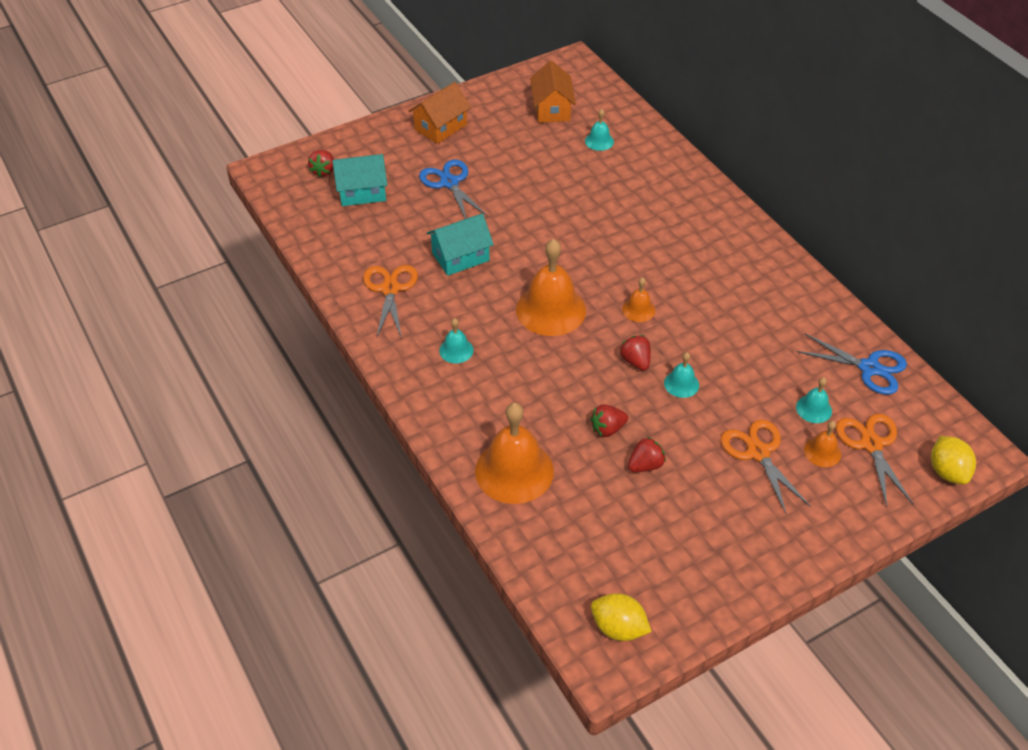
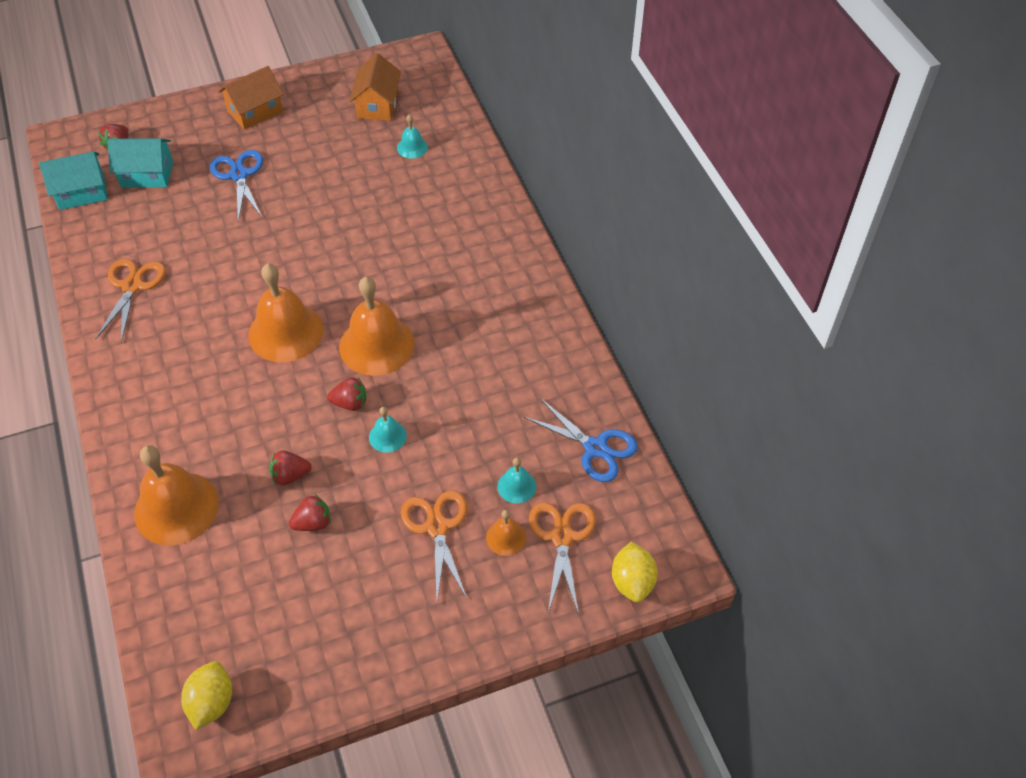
camera: 10 degrees right, 5 degrees up
turquoise house [426,214,494,276] -> turquoise house moved to [39,151,108,210]
turquoise bell [439,318,474,364] -> none
yellow lemon [591,593,652,641] -> yellow lemon turned 60 degrees clockwise [181,661,232,730]
red strawberry [620,335,651,371] -> red strawberry turned 105 degrees clockwise [327,377,366,411]
orange bell [622,277,655,322] -> orange bell [339,277,415,376], size x2.11

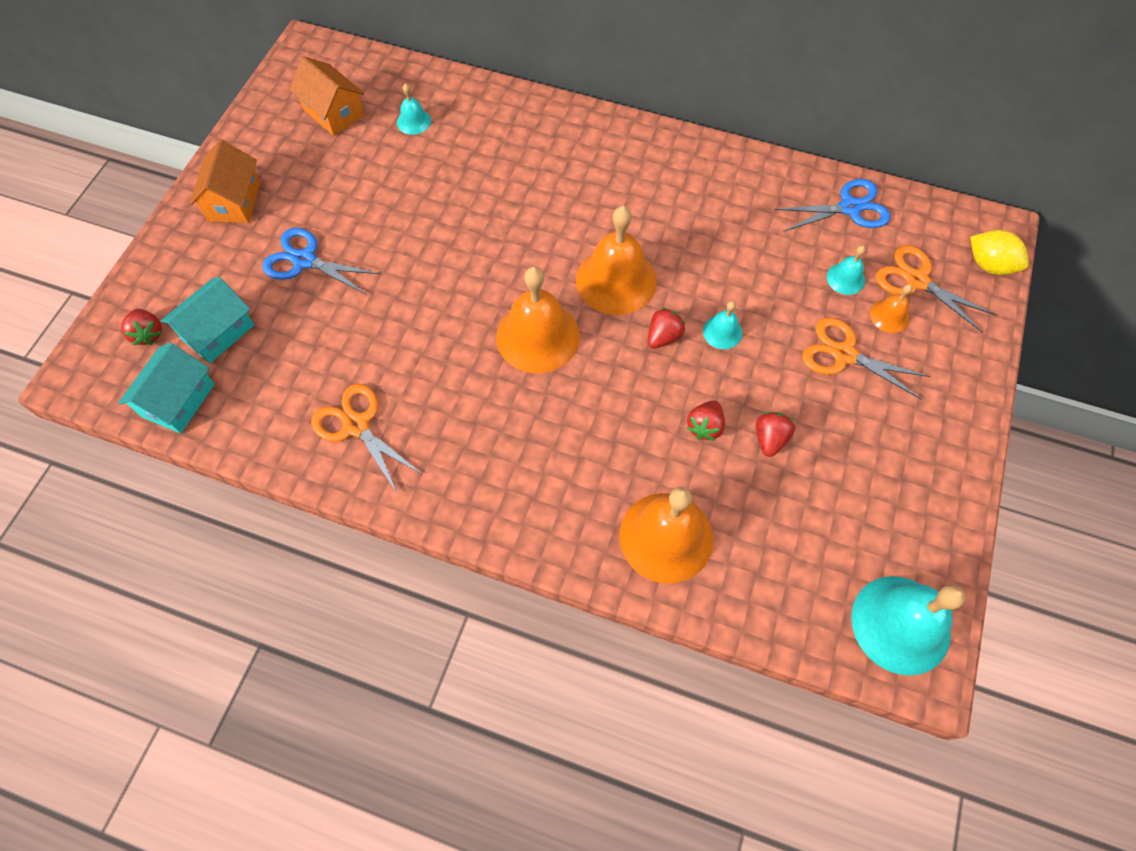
camera: 50 degrees left, 10 degrees up
yellow lemon [181,661,232,730] -> turquoise bell [851,576,965,676]

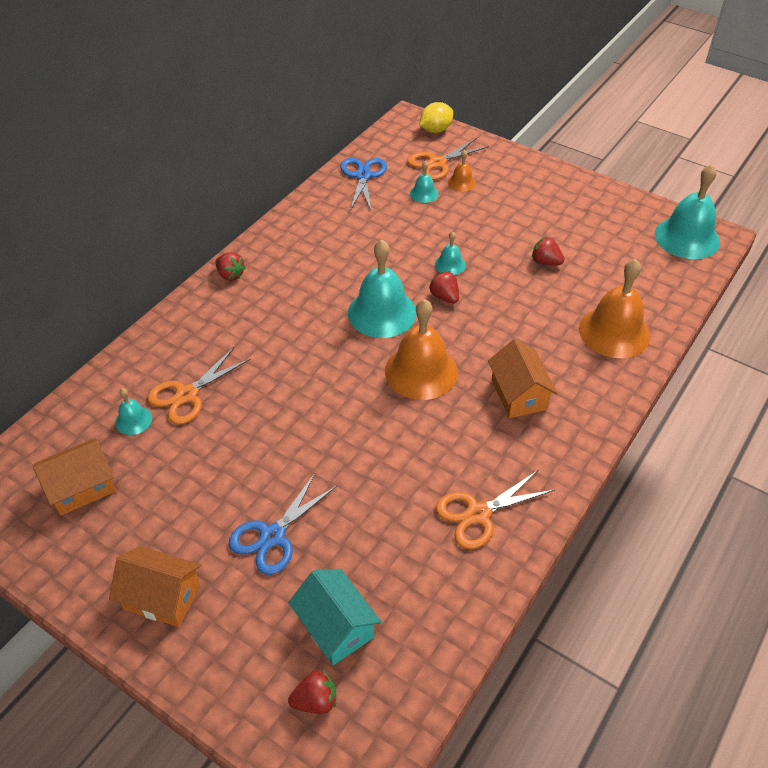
camera: 75 degrees left, 15 degrees down
turquoise house [118,343,215,433] -> none
orange bell [576,206,657,315] -> turquoise bell [348,239,417,338]
red strawberry [686,400,725,441] -> red strawberry moved to [215,252,246,281]
orange scissors [802,318,930,400] -> orange scissors moved to [147,348,251,425]
none -> orange house [488,339,558,418]

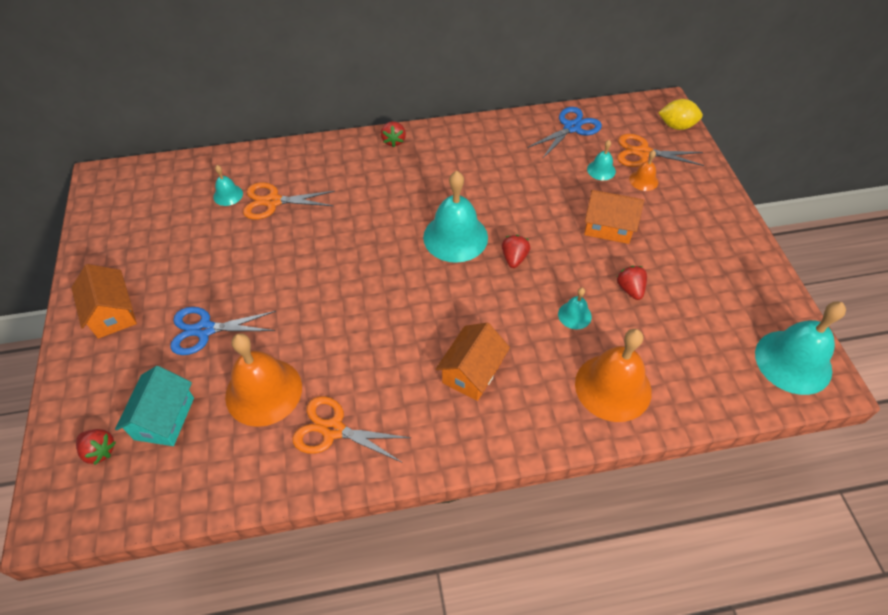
camera: 45 degrees right, 5 degrees up
orange house [33,438,116,516] -> orange house moved to [584,190,644,244]
orange bell [385,299,458,400] -> orange bell moved to [225,333,302,427]
turquoise bell [435,231,466,275] -> turquoise bell moved to [558,288,592,329]

